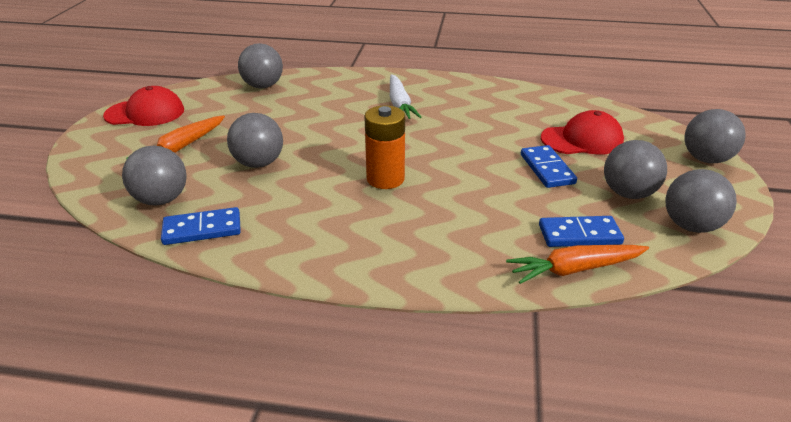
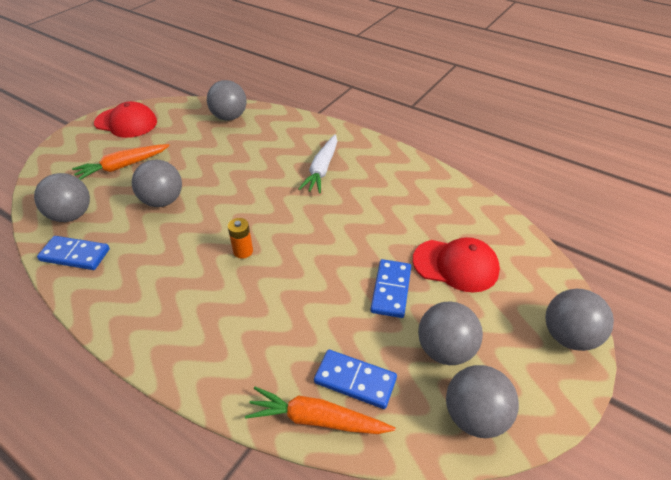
camera: 25 degrees right, 10 degrees up
orange battery [364,105,405,189] -> orange battery [228,218,253,259], size x0.57

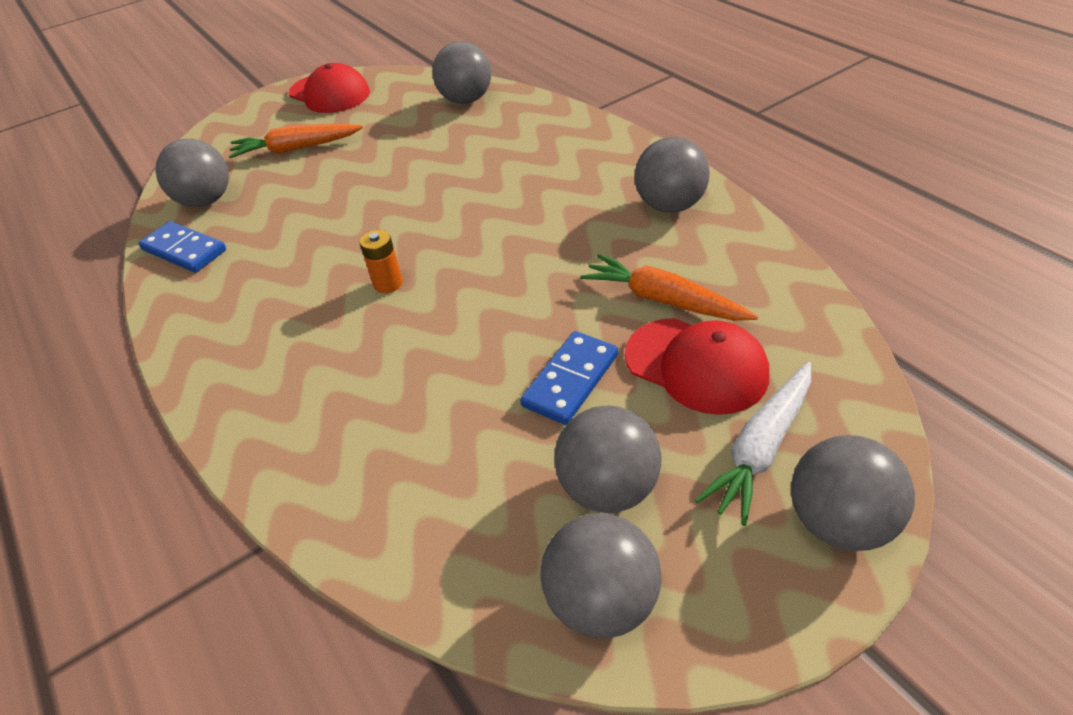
camera: 25 degrees right, 0 degrees up
grey ball [132,159,182,207] -> grey ball moved to [635,137,710,213]
orange carrot [245,387,395,434] -> orange carrot moved to [580,254,758,321]
white carrot [298,134,337,194] -> white carrot moved to [695,362,811,526]
blue domino [314,350,397,409] -> none

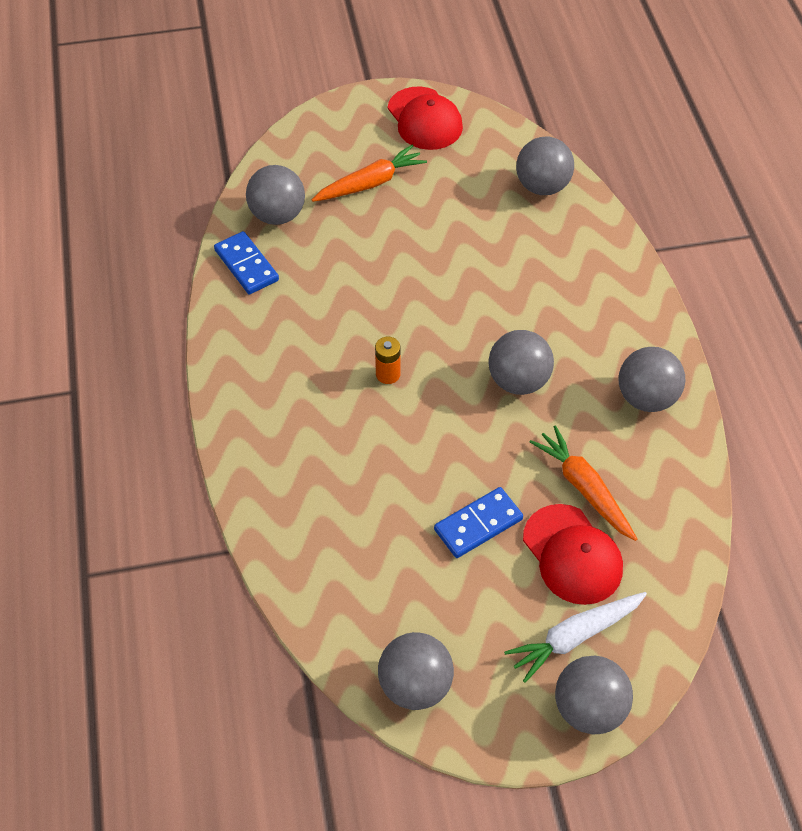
camera: 20 degrees right, 10 degrees up
orange carrot [228,124,363,158] -> orange carrot turned 135 degrees clockwise [312,145,427,202]
grey ball [555,406,662,513] -> grey ball moved to [489,330,554,395]

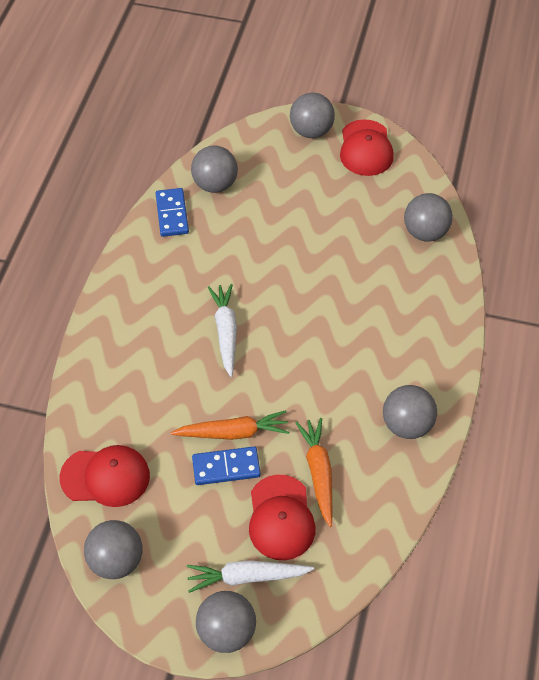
camera: 25 degrees right, 0 degrees up
orange carrot [312,145,427,202] -> orange carrot moved to [171,410,289,440]
orange battery [375,337,400,384] -> white carrot [208,284,237,377]
grey ball [489,330,554,395] -> grey ball moved to [290,92,335,138]
none -> red cap [60,445,150,507]

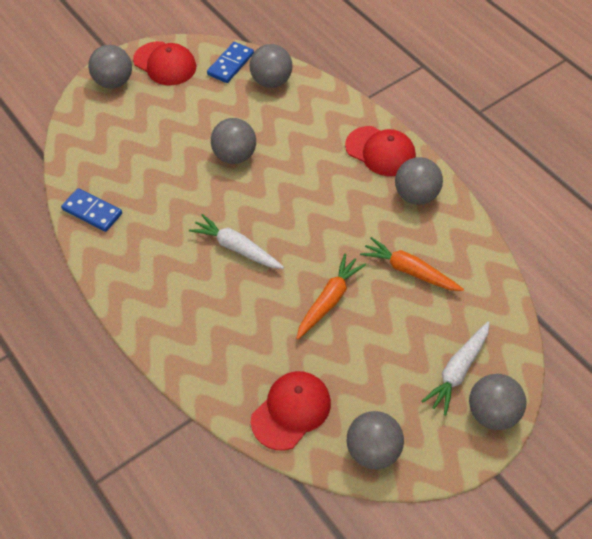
camera: 50 degrees left, 0 degrees up
grey ball [191,146,238,193] -> grey ball moved to [211,118,256,164]
blue domino [192,446,261,485] -> blue domino moved to [207,42,254,83]
red cap [249,475,316,560] -> red cap moved to [345,126,416,176]

